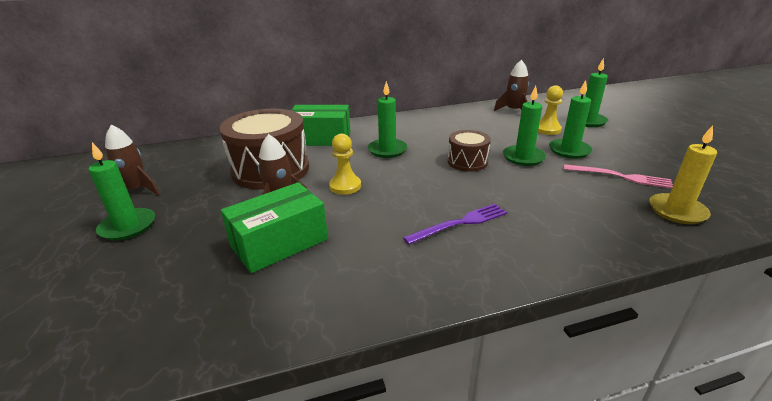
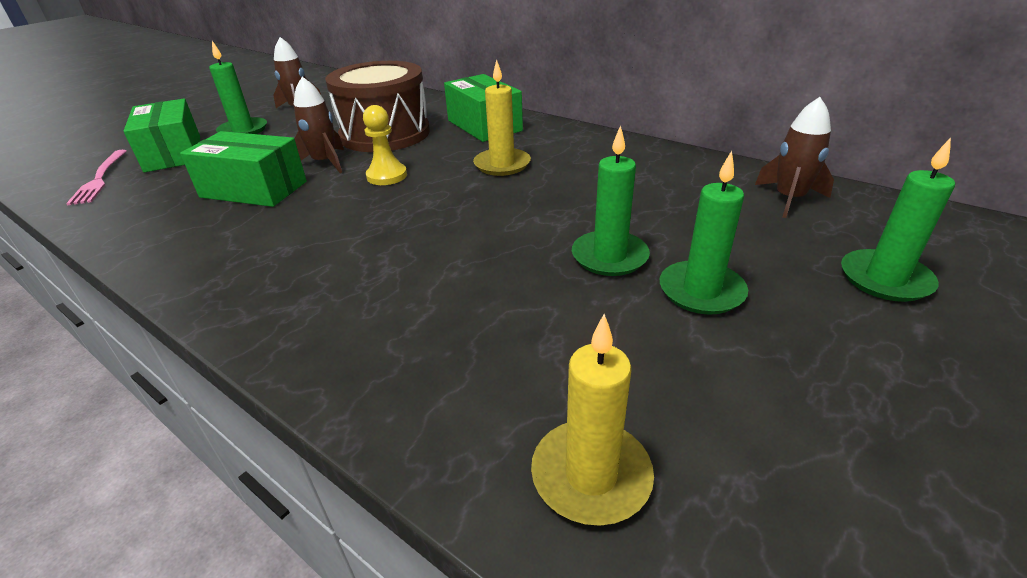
camera: 55 degrees right, 5 degrees up
green candle [368,81,407,158] -> yellow candle [473,59,531,176]
purple fork [403,204,507,245] -> none
brown drum [448,130,491,172] -> none
yellow pawn [538,85,563,135] -> none
pink fork [564,164,673,189] -> pink fork moved to [66,150,127,206]
none -> green box [124,99,200,172]

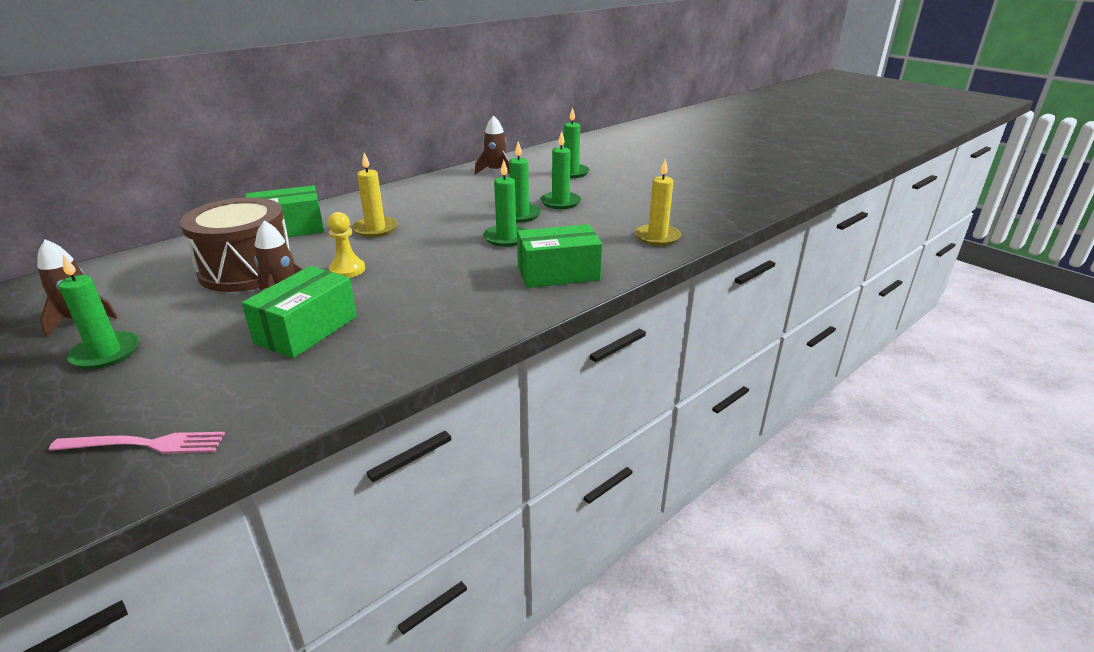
camera: 80 degrees left, 5 degrees down
green box [124,99,200,172] -> green box moved to [517,224,602,288]
none -> green candle [483,160,527,247]

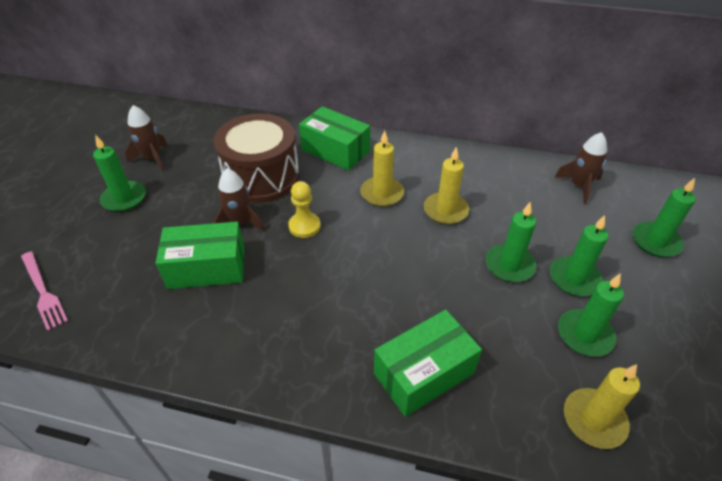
camera: 55 degrees right, 15 degrees up
green candle [483,160,527,247] -> green candle moved to [558,273,624,357]
green box [517,224,602,288] -> green box turned 75 degrees counterclockwise [374,310,482,417]
none -> yellow candle [424,146,469,224]

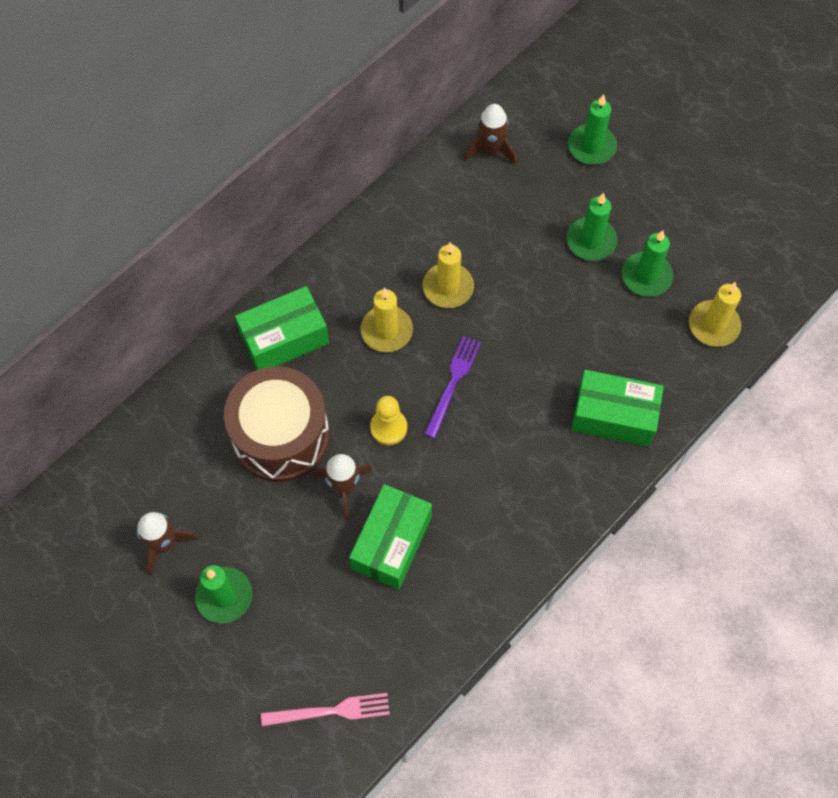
camera: 60 degrees left, 20 degrees up
green box [374,310,482,417] -> green box turned 75 degrees counterclockwise [571,370,664,447]
green candle [486,201,536,282] -> none
none -> purple fork [424,336,481,438]

